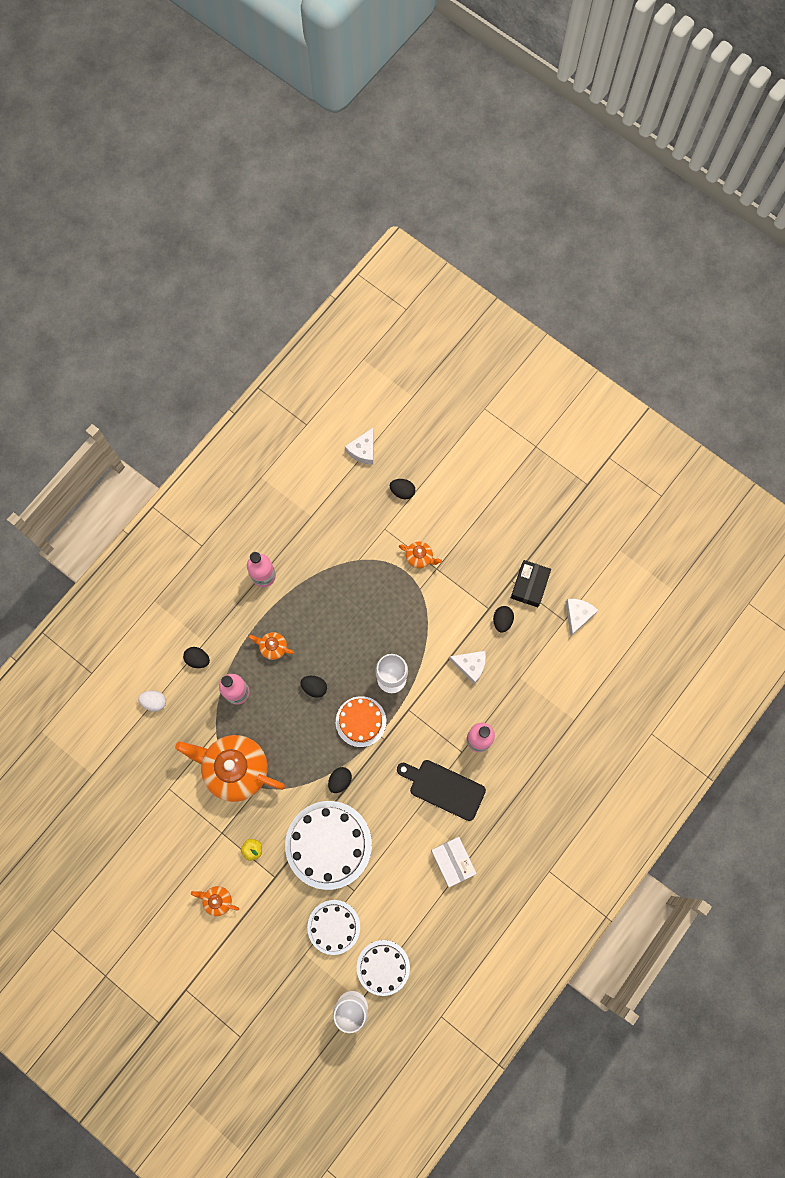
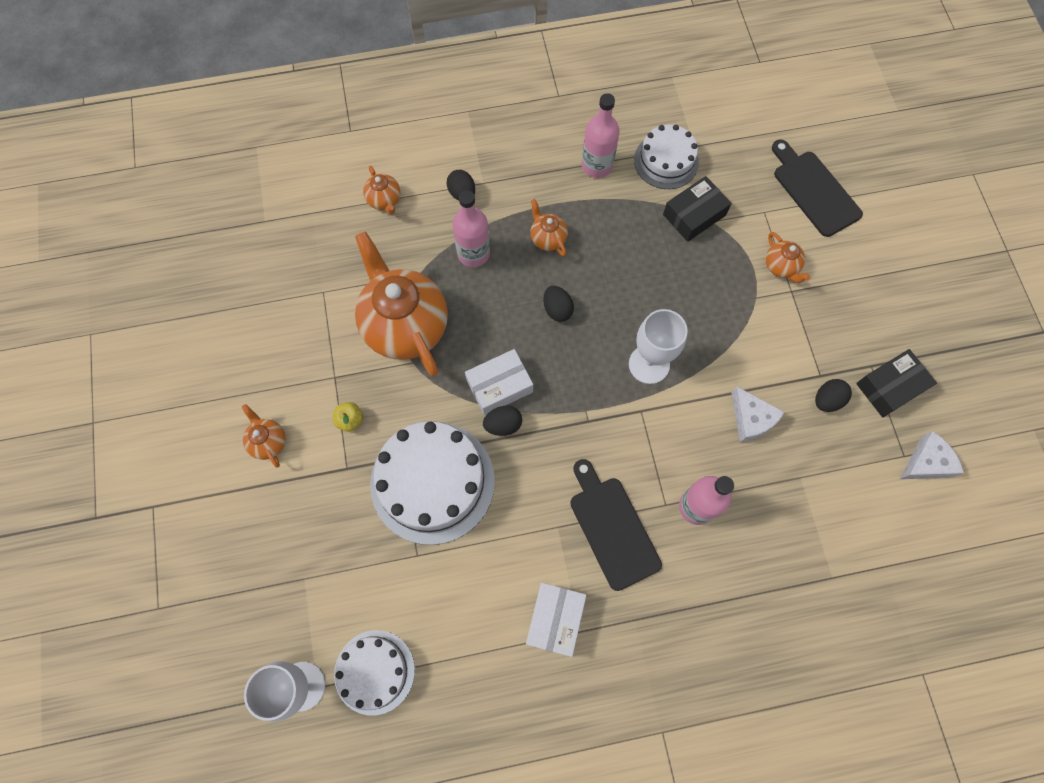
camera: 40 degrees right, 5 degrees down
white egg [138,690,166,712] -> orange teapot [363,166,400,215]
white cake [307,900,360,955] -> white cake moved to [634,125,699,189]
orange cake [336,696,386,747] -> none
white cheese [345,428,373,465] -> none
black egg [390,479,415,499] -> black cutting board [772,140,863,237]
none -> white box [465,349,533,415]
none -> black box [663,176,732,242]

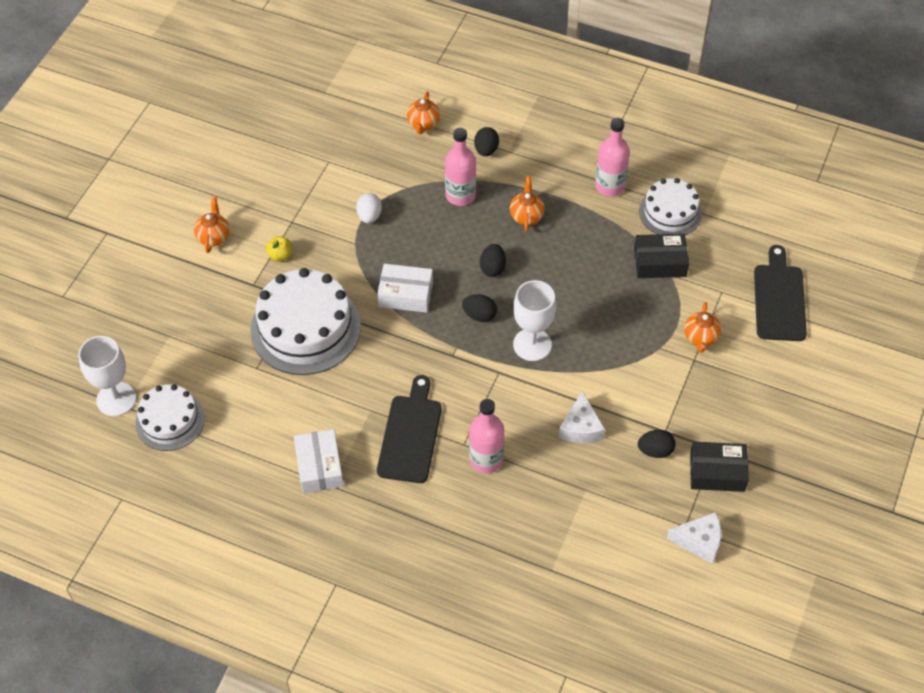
camera: 35 degrees right, 15 degrees down
orange teapot [355,232,448,376] -> white egg [356,193,382,223]
black egg [483,406,522,436] -> black egg moved to [462,294,497,322]
white box [526,583,587,657] -> white box turned 60 degrees counterclockwise [294,429,344,493]

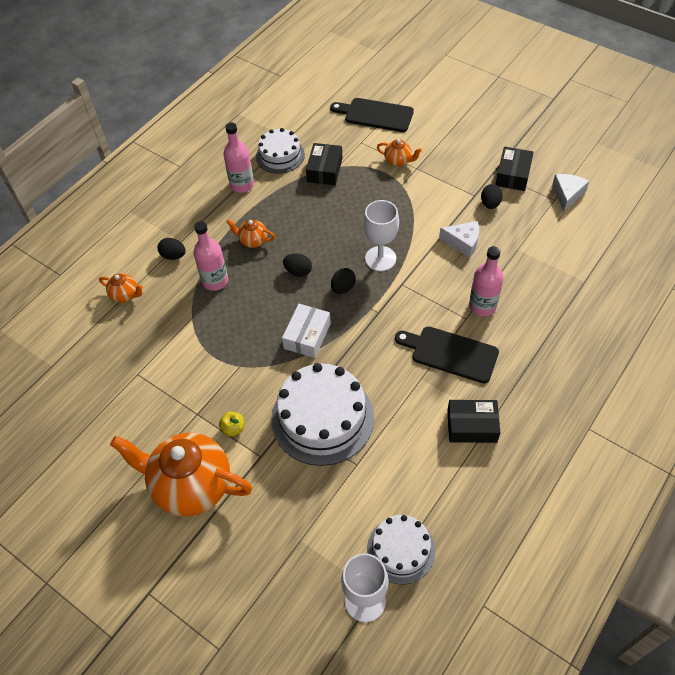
camera: 75 degrees left, 0 degrees up
orange teapot [194,197,229,253] -> orange teapot [110,432,252,516], size x2.30
white box [294,429,344,493] -> black box [447,400,500,443]
white egg [356,193,382,223] -> none

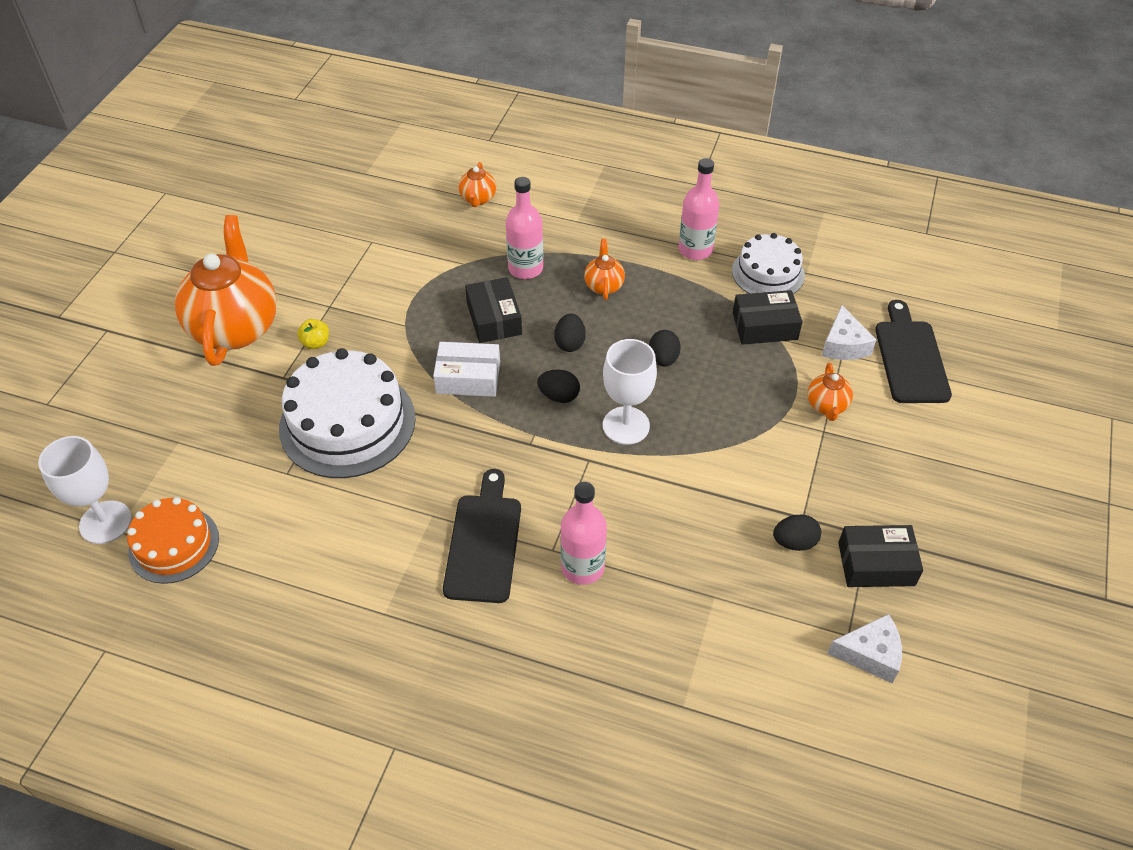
camera: 70 degrees right, 5 degrees down
black egg [157,238,185,260] -> black egg moved to [649,330,681,367]
white cake [367,515,435,584] -> orange cake [127,497,219,584]
white cheese [439,221,479,258] -> white cheese moved to [822,305,877,360]
black box [447,400,500,443] -> black box moved to [465,277,522,343]

